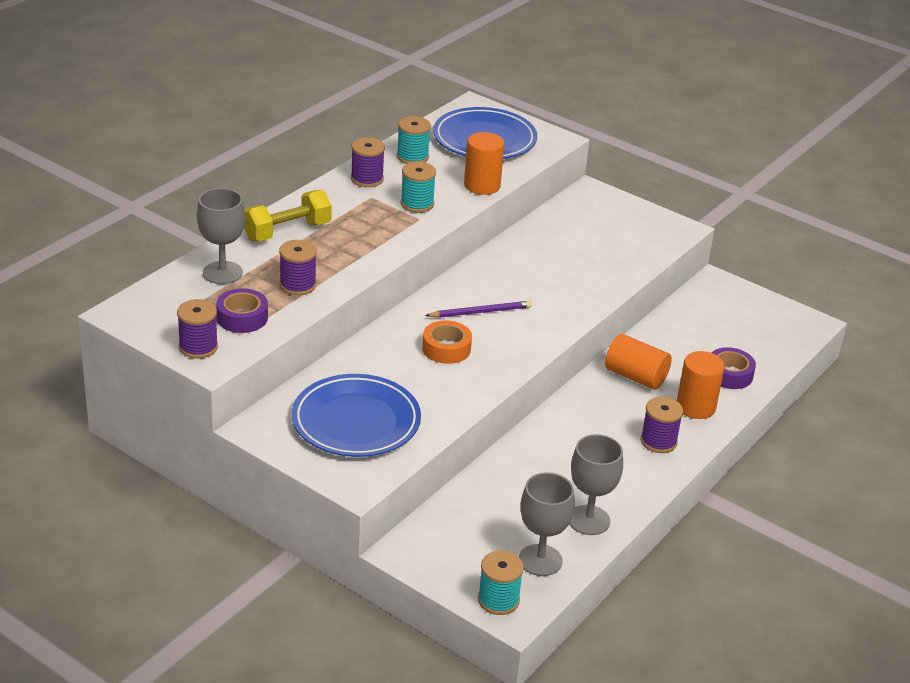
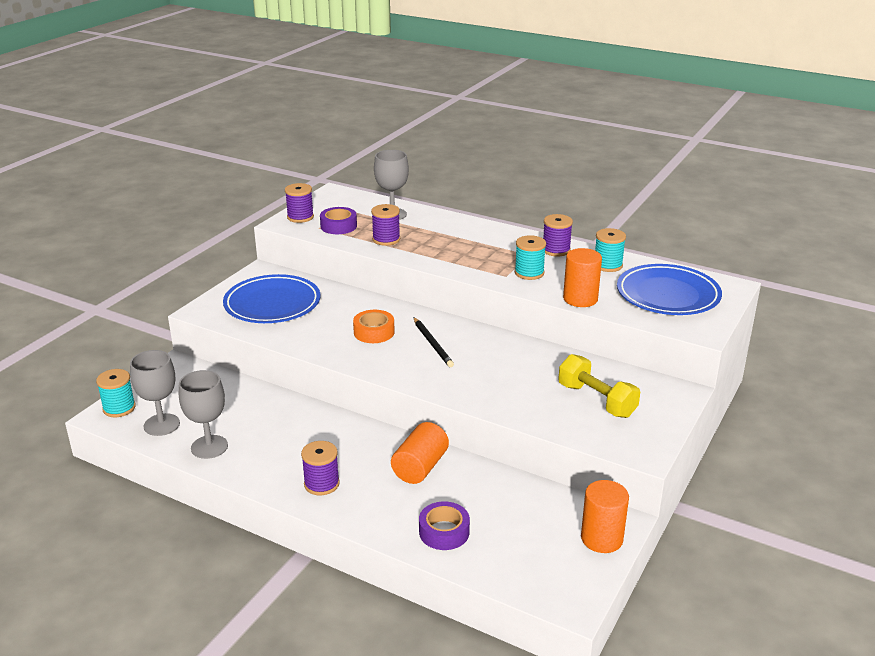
camera: 85 degrees right, 5 degrees down
yellow dumbbell [244,190,332,241] -> yellow dumbbell moved to [558,354,640,418]
purple pencil [425,301,532,318] -> black pencil [414,318,454,367]
orange cylinder [677,351,725,419] -> orange cylinder moved to [581,480,629,553]

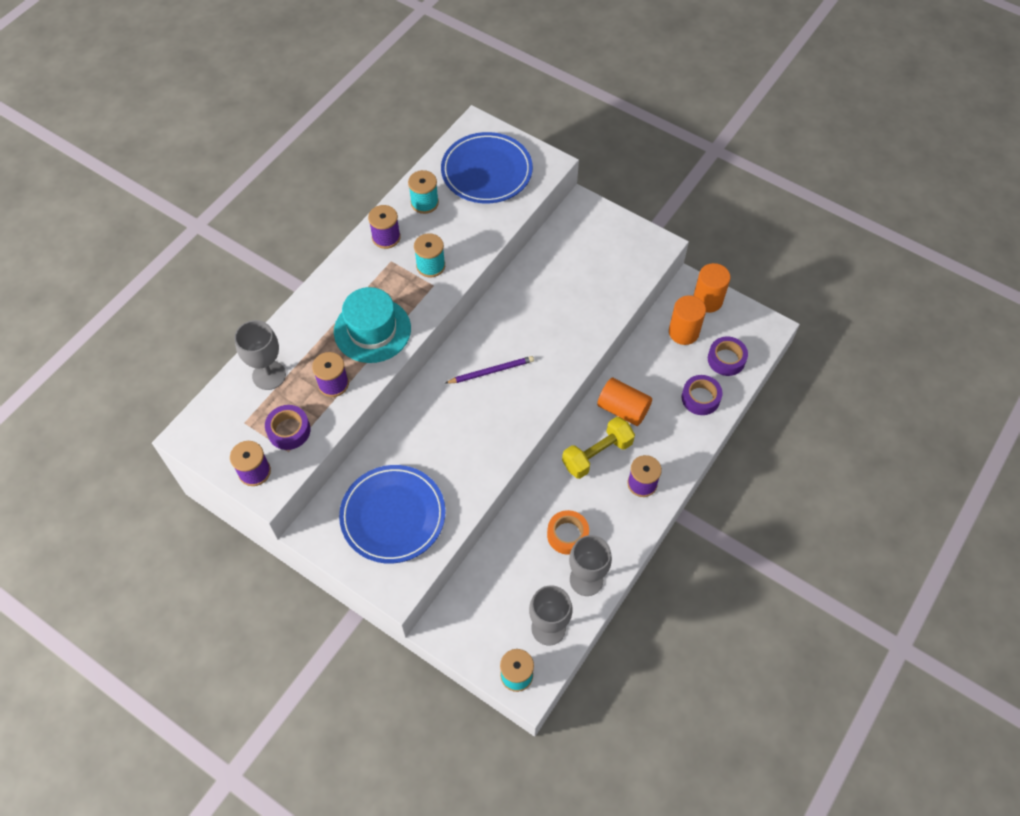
camera: 85 degrees left, 30 degrees up
orange tape [353,310,395,343] -> orange tape moved to [547,510,589,555]
black pencil [414,318,454,367] -> purple pencil [446,356,534,384]
yellow dumbbell [558,354,640,418] -> yellow dumbbell moved to [562,417,635,479]
orange cylinder [563,248,602,307] -> orange cylinder moved to [669,295,706,345]
none -> turquoise hat [334,287,411,363]
none -> purple tape [708,337,748,376]

